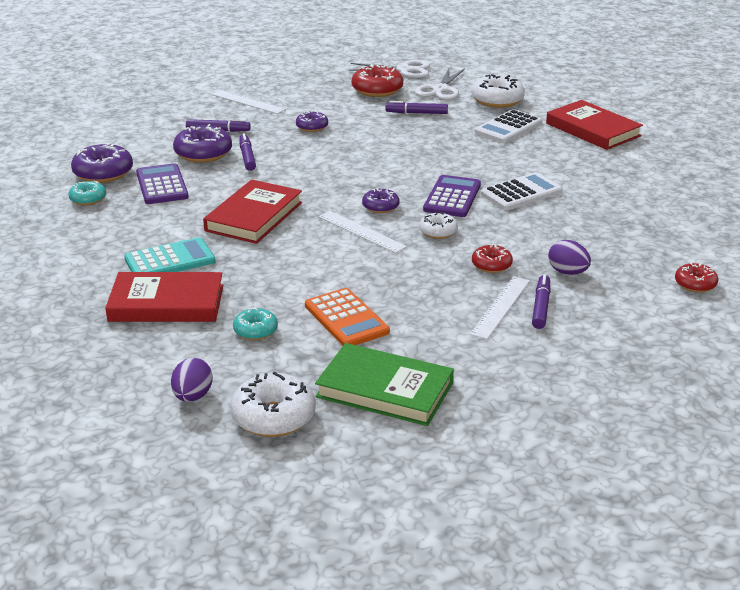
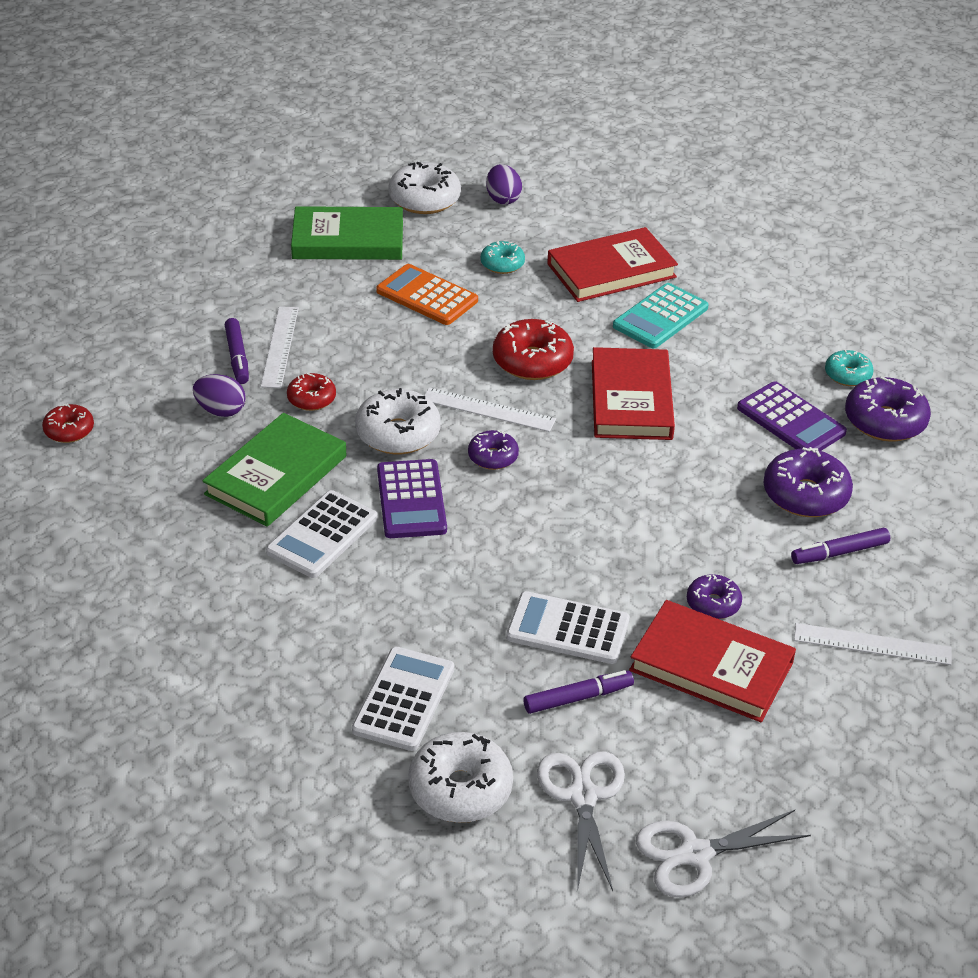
camera: 155 degrees right, 10 degrees up
purple marker [239,133,256,171] -> none
red donut [352,64,403,97] -> red donut moved to [493,319,574,380]
white donut [419,212,458,239] -> white donut [355,388,441,454], size x1.70
red book [546,100,643,150] -> red book moved to [629,600,796,722]
none -> green book [202,413,346,527]
none -> white calculator [506,591,630,664]

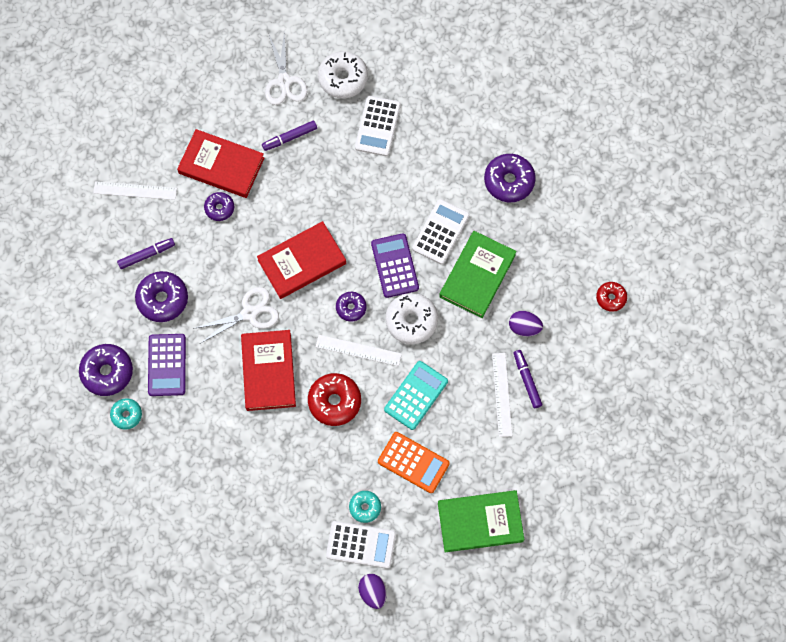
camera: 175 degrees right, 30 degrees up
red donut [287,373,336,411] -> none
white donut [388,162,461,214] -> none
white calculator [506,591,630,664] -> white calculator moved to [326,521,396,569]
red book [547,227,678,302] -> red book moved to [257,221,346,299]
turquoise calculator [613,283,709,348] -> turquoise calculator moved to [384,361,448,430]
white scissors [636,810,811,897] -> white scissors moved to [193,287,279,344]
purple calculator [737,381,847,451] -> purple calculator turned 135 degrees counterclockwise [148,334,186,396]
none -> purple donut [484,154,536,202]

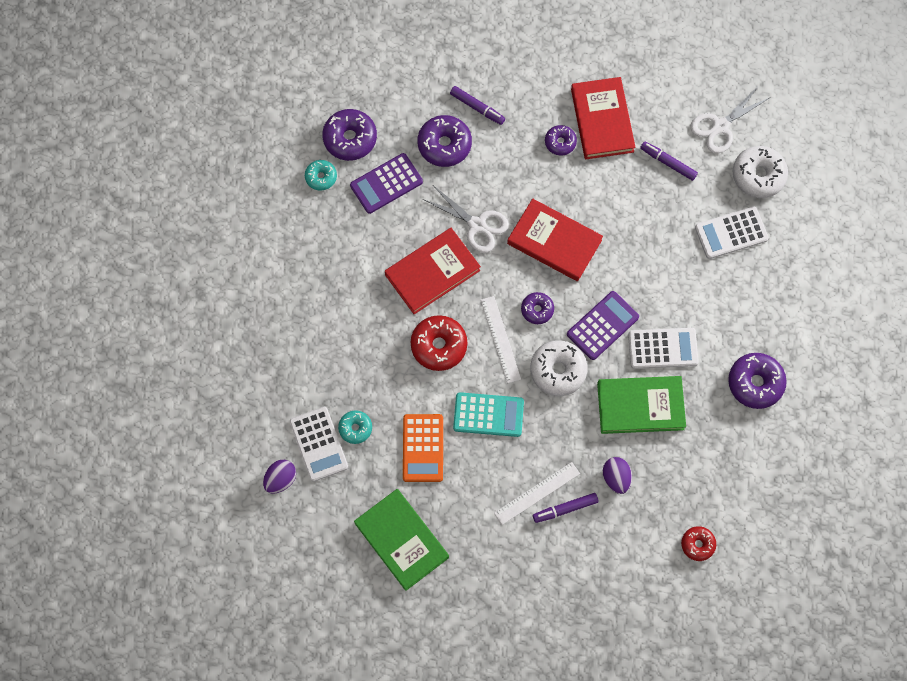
camera: 60 degrees right, 0 degrees up
white ruler [93,181,177,200] -> none
purple marker [514,350,542,408] -> purple marker turned 150 degrees counterclockwise [533,493,599,523]

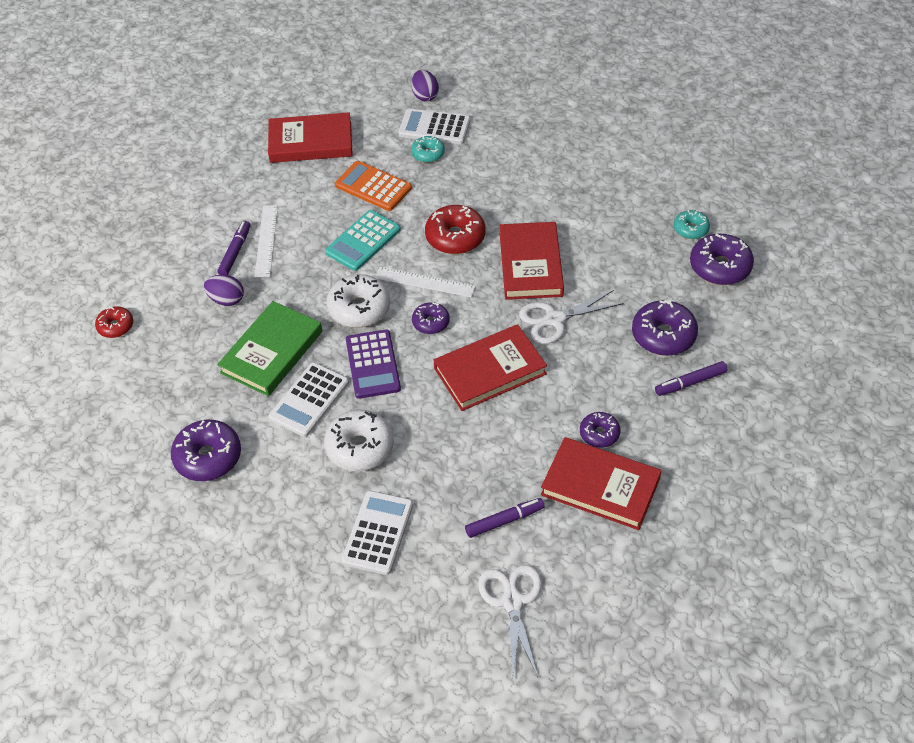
camera: 125 degrees right, 20 degrees down
purple calculator [350,153,423,214] -> none
green book [354,489,449,591] -> red book [268,112,353,163]
white donut [733,146,788,198] -> white donut moved to [324,410,394,471]

